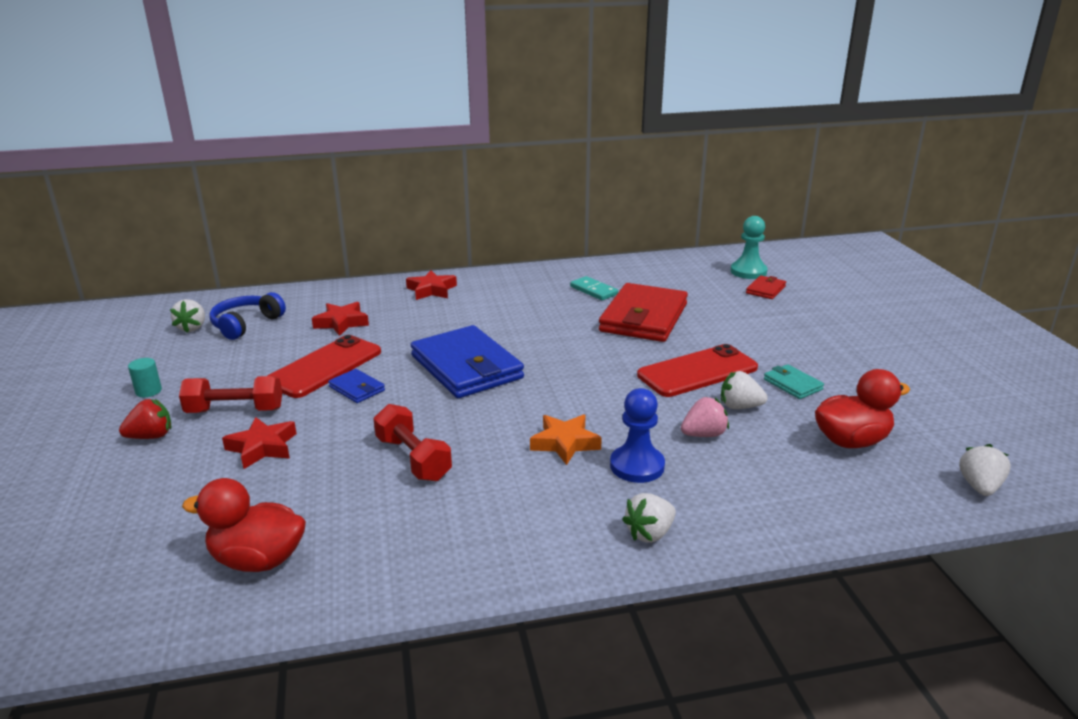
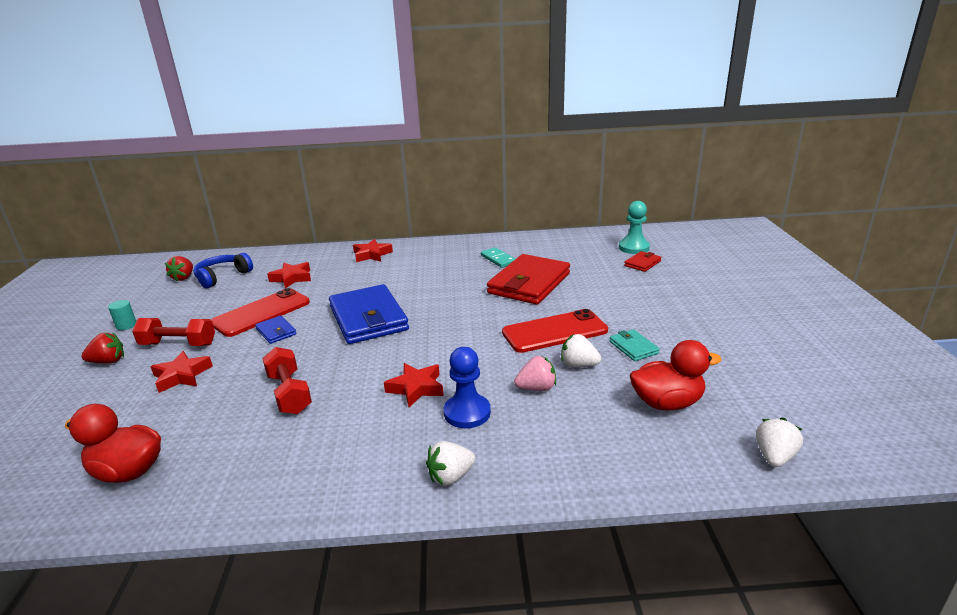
camera: 10 degrees right, 0 degrees up
white strawberry [170,299,205,333] -> red strawberry [165,256,193,281]
orange star [530,414,602,465] -> red star [384,363,444,407]

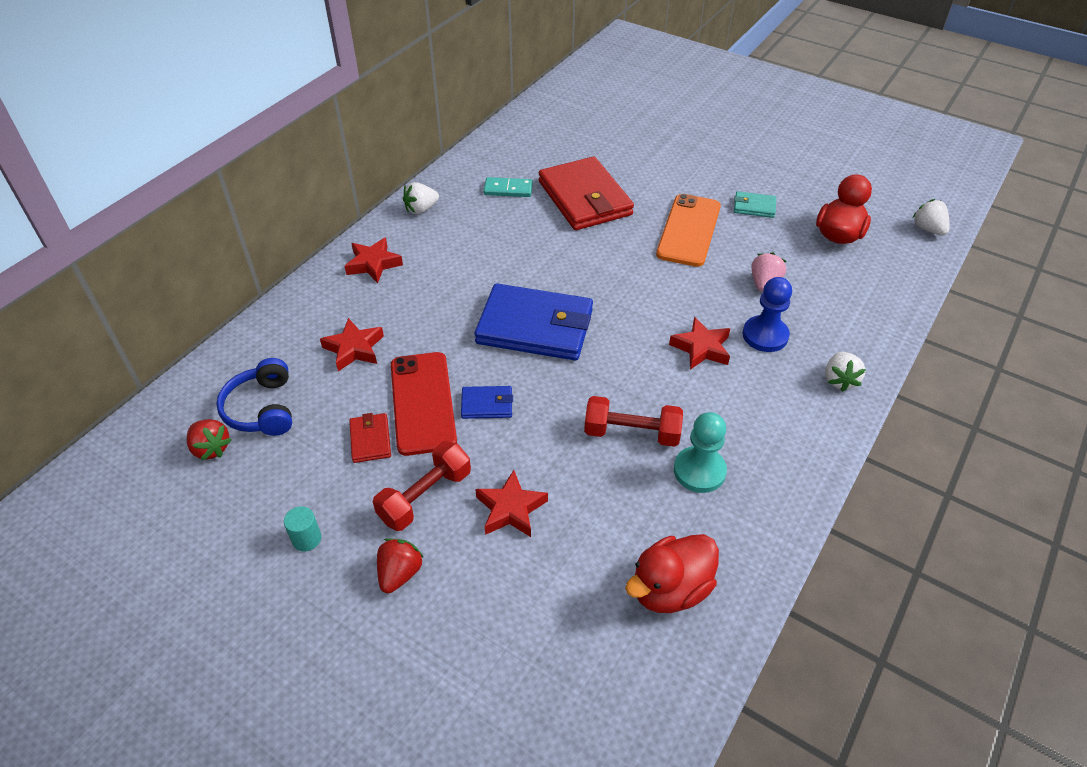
camera: 55 degrees left, 20 degrees up
red phone [502,309,608,353] -> orange phone [656,194,721,267]
white strawberry [561,334,601,367] -> white strawberry moved to [403,182,439,214]
turquoise pawn [619,201,650,254] -> turquoise pawn moved to [674,412,727,493]
red wallet [624,251,662,272] -> red wallet moved to [349,413,391,463]

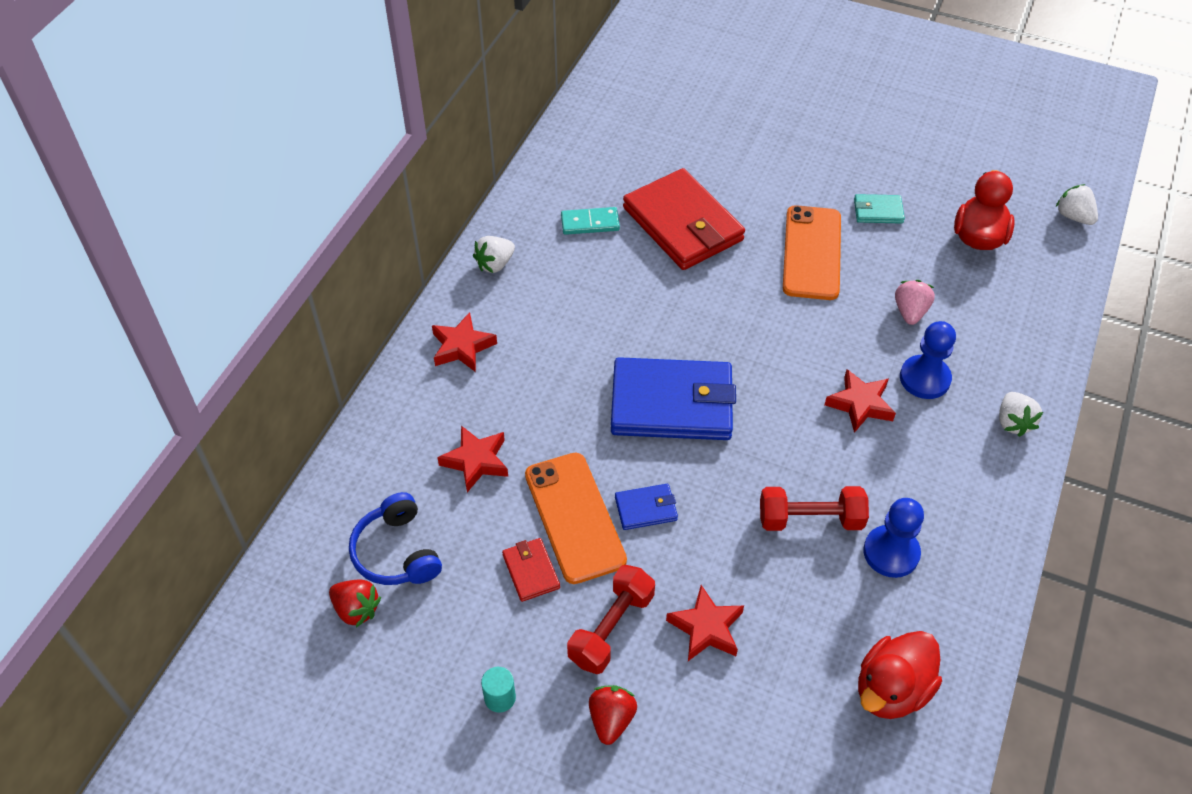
camera: 10 degrees left, 5 degrees up
red phone [391,352,457,456] -> orange phone [525,453,627,584]
turquoise pawn [674,412,727,493] -> blue pawn [863,498,924,578]

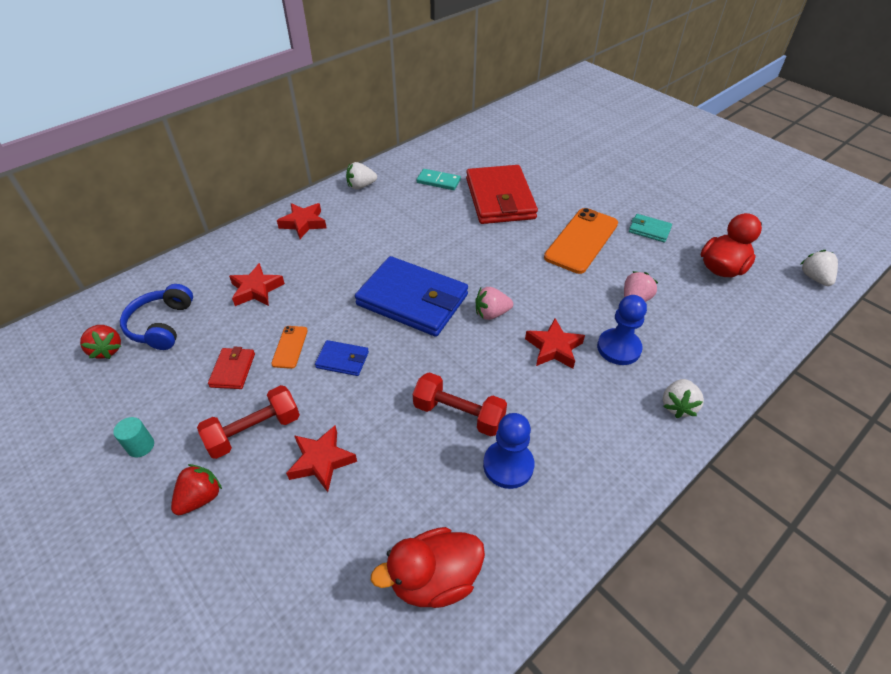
camera: 25 degrees right, 5 degrees down
orange phone [525,453,627,584] -> orange phone [271,326,308,369], size x0.48
none -> pink strawberry [475,287,513,320]

